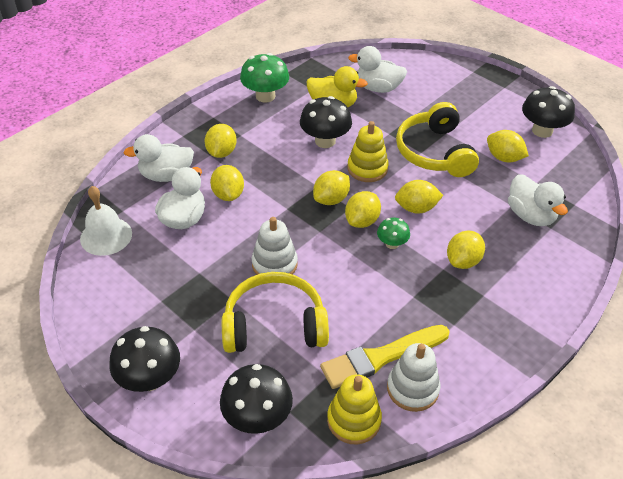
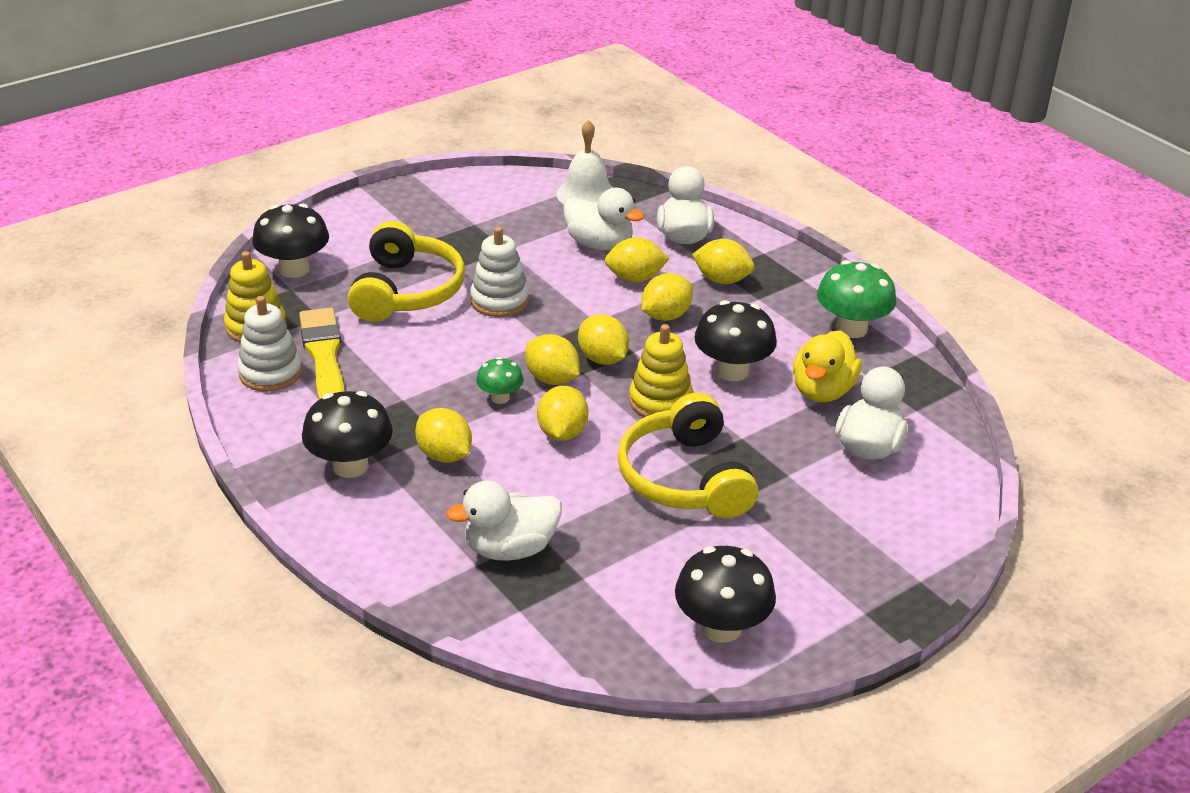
camera: 100 degrees right, 10 degrees down
black mushroom [109,326,180,392] -> black mushroom moved to [302,391,393,478]
yellow headphones [396,102,479,177] -> yellow headphones turned 105 degrees counterclockwise [617,393,758,519]
yellow lemon [487,130,529,162] -> yellow lemon moved to [641,273,693,321]

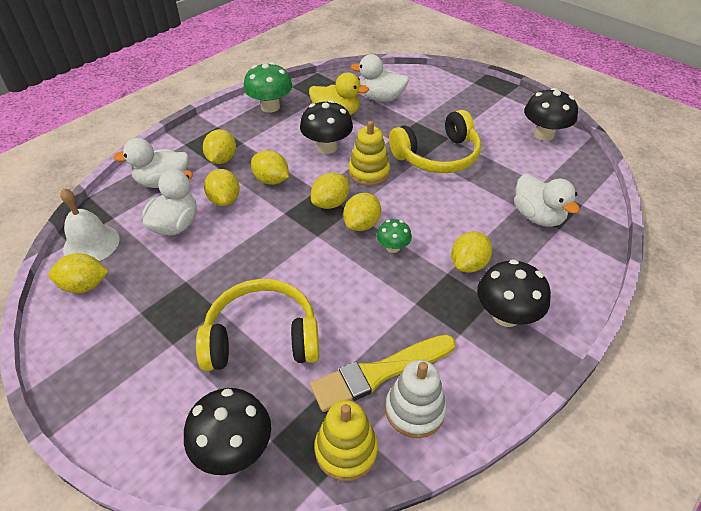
camera: 100 degrees left, 10 degrees up
white stacking toy [470,227,529,317] -> none
yellow lemon [537,386,589,441] -> yellow lemon moved to [48,253,108,293]

